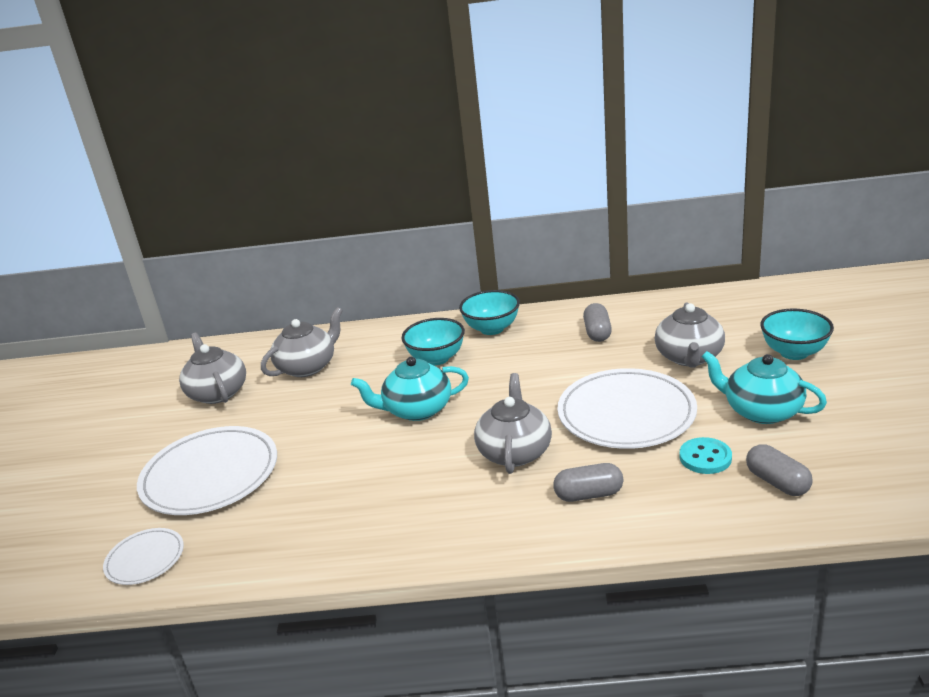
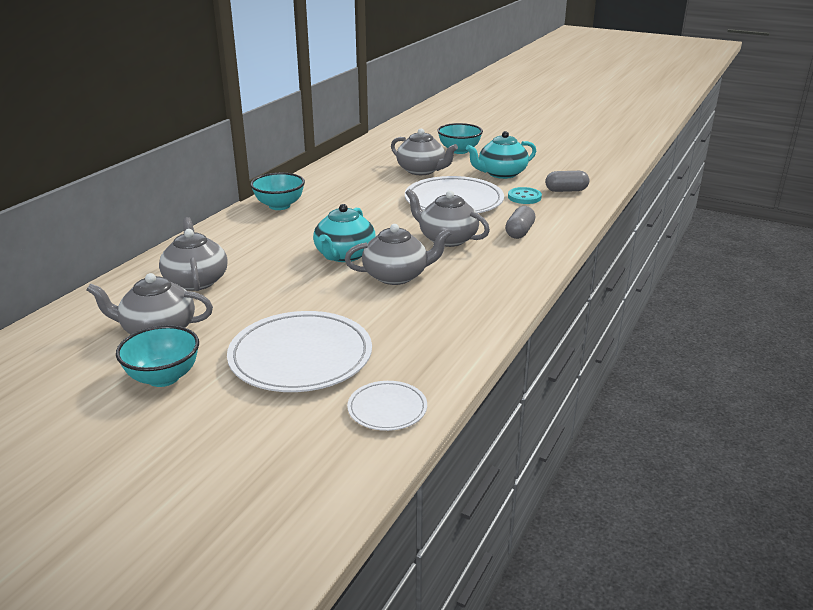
camera: 65 degrees left, 0 degrees up
turquoise bowl [401,318,465,366] -> turquoise bowl moved to [116,325,199,387]
grey capsule [583,303,612,342] -> none
none -> grey teapot [345,224,451,285]

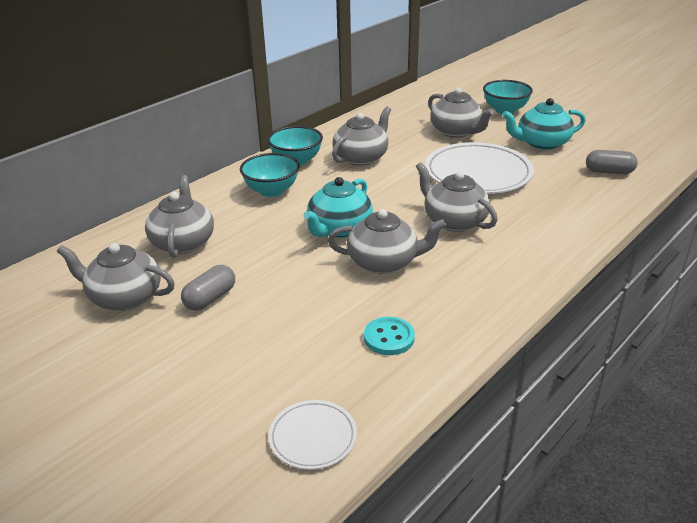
camera: 15 degrees right, 5 degrees up
turquoise bowl [116,325,199,387] -> turquoise bowl moved to [240,153,299,197]
white plate [227,311,372,392] -> none
grey capsule [505,206,536,239] -> grey capsule moved to [181,265,235,311]
turquoise button [508,187,542,204] -> turquoise button moved to [364,317,415,355]
none -> grey teapot [332,106,391,166]

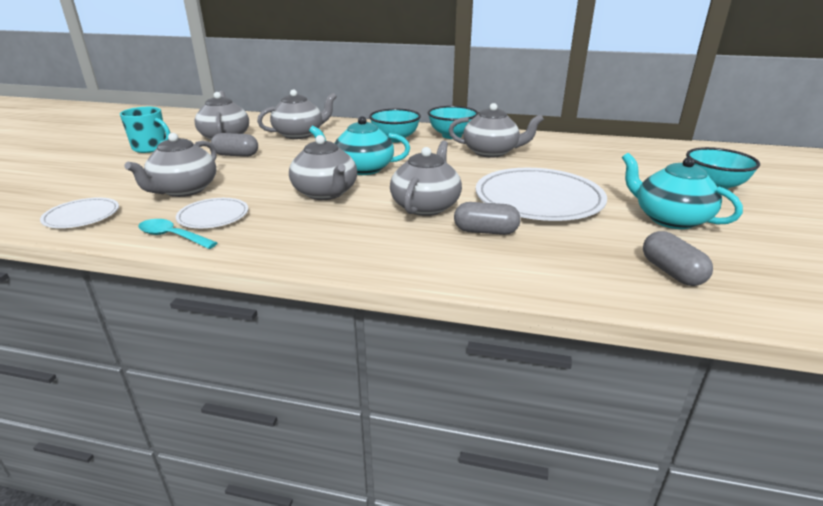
camera: 60 degrees right, 5 degrees down
turquoise button [364,317,415,355] -> white plate [176,198,248,228]
grey teapot [428,88,494,138] -> grey teapot moved to [125,133,216,197]
none -> turquoise mug [120,107,170,153]
none -> turquoise spoon [138,219,217,249]
none -> grey capsule [454,202,521,235]

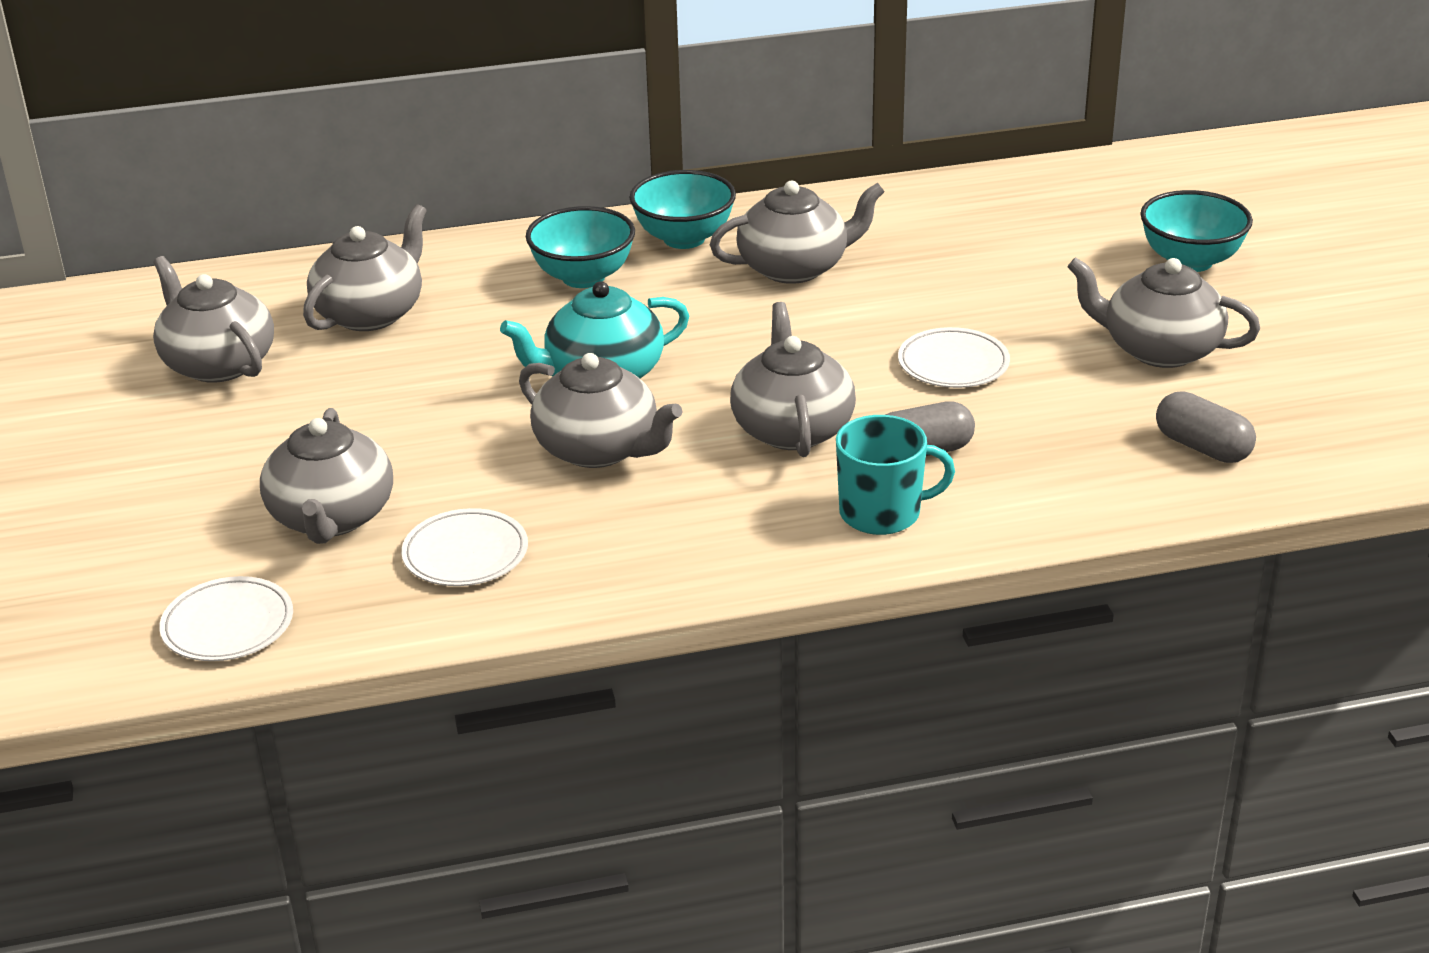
camera: 25 degrees left, 5 degrees up
turquoise mug [120,107,170,153] -> turquoise mug moved to [836,415,955,535]
turquoise spoon [138,219,217,249] -> none
grey capsule [211,133,258,157] -> none
white plate [476,168,607,221] -> white plate [898,327,1010,388], size x0.51
turquoise teapot [622,153,743,229] -> grey teapot [1067,257,1260,368]

